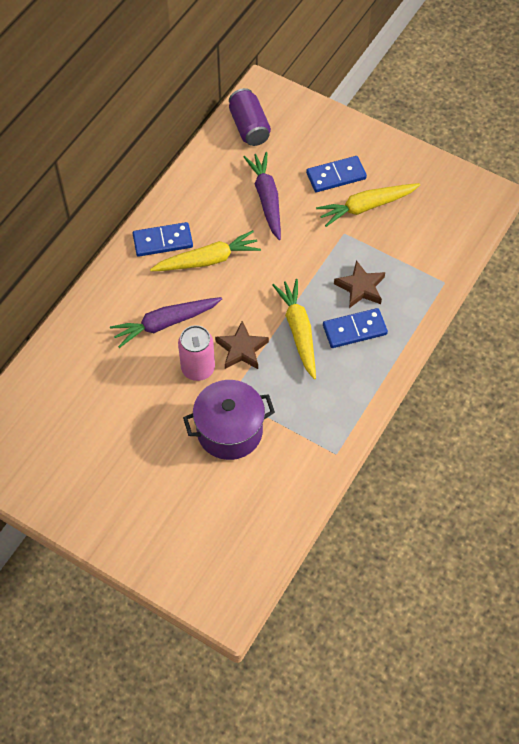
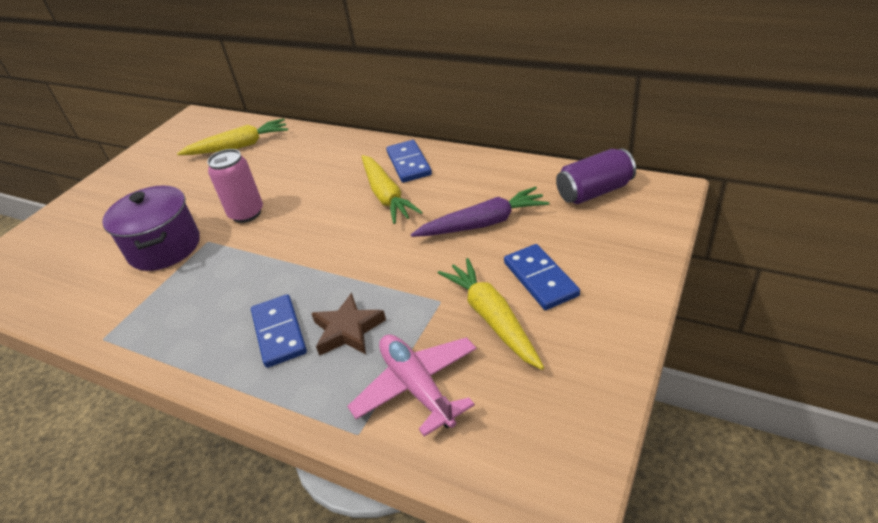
camera: 90 degrees right, 20 degrees down
purple carrot [110,297,222,348] -> none
brown star [215,321,269,369] -> none
yellow carrot [272,279,316,379] -> yellow carrot moved to [177,118,288,155]
none -> pink plane [347,334,477,437]

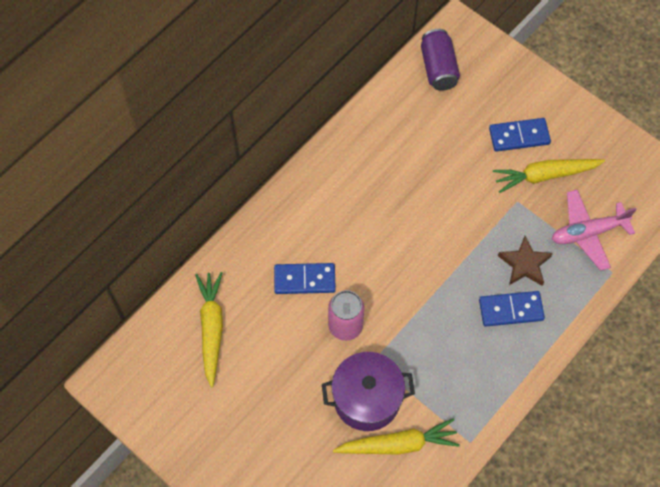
camera: 80 degrees left, 25 degrees up
yellow carrot [362,155,423,224] -> yellow carrot moved to [333,418,460,455]
blue domino [386,140,432,183] -> blue domino moved to [274,263,336,294]
purple carrot [411,187,549,237] -> none

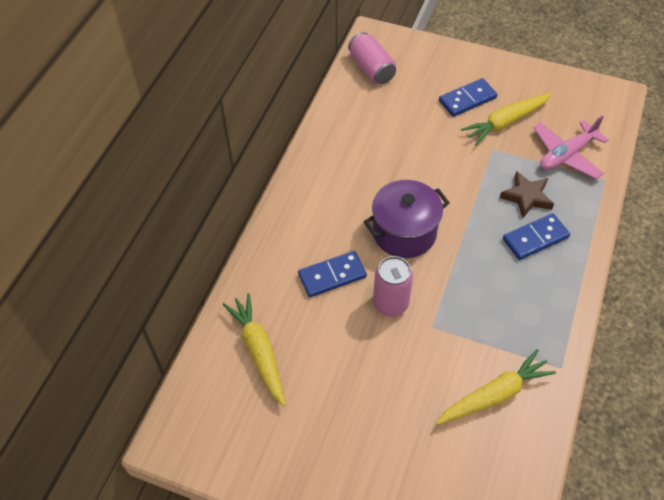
camera: 20 degrees left, 10 degrees down
purple pot [322,352,415,431] -> purple pot moved to [364,180,450,258]
purple can [421,29,460,91] -> pink can [348,32,396,84]

